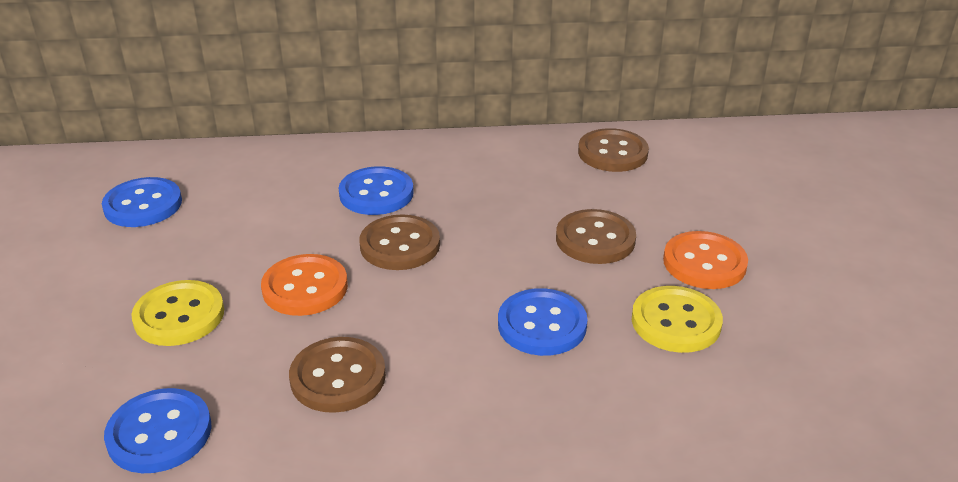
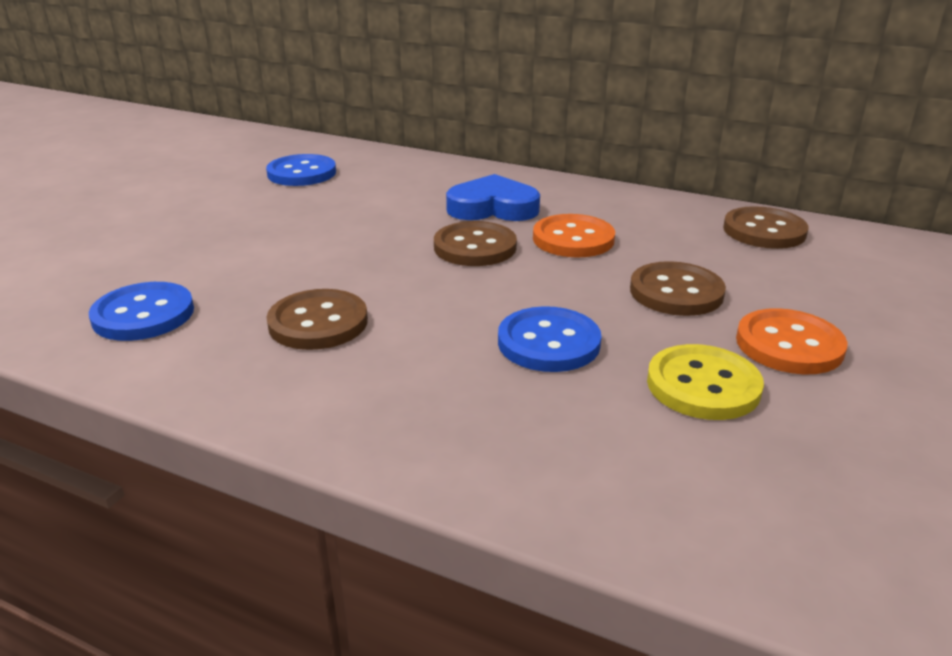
camera: 30 degrees right, 5 degrees down
yellow button [131,280,224,346] -> none
orange button [261,254,348,316] -> orange button moved to [533,214,615,257]
blue button [339,166,414,215] -> blue heart [446,174,540,221]

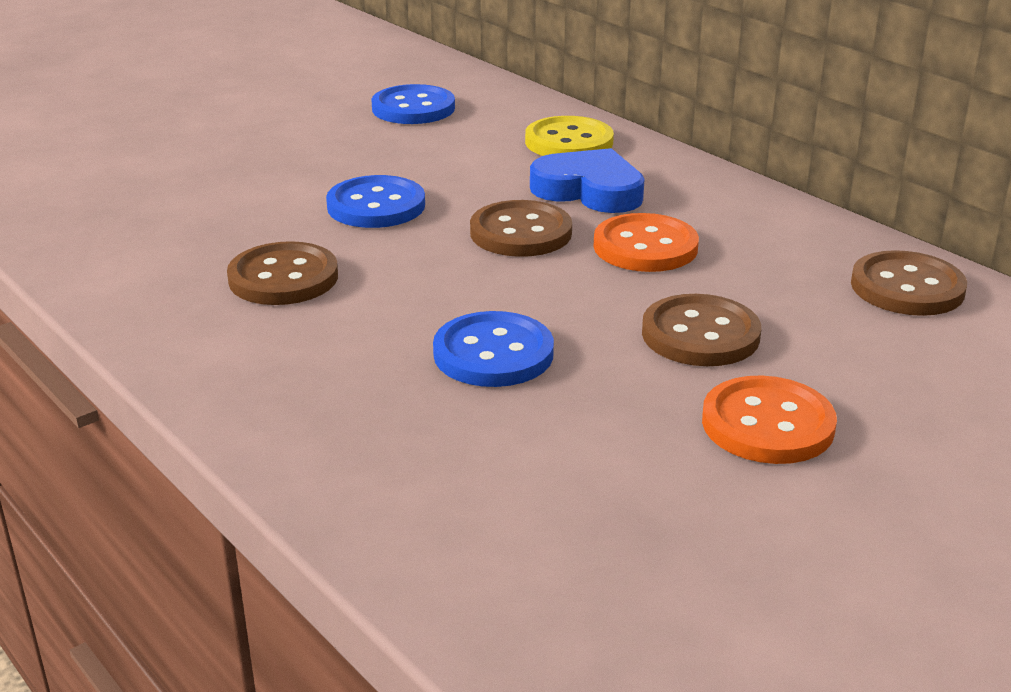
camera: 25 degrees right, 0 degrees up
blue button [89,282,194,341] -> blue button moved to [326,175,425,228]
yellow button [647,344,764,420] -> yellow button moved to [525,116,614,156]

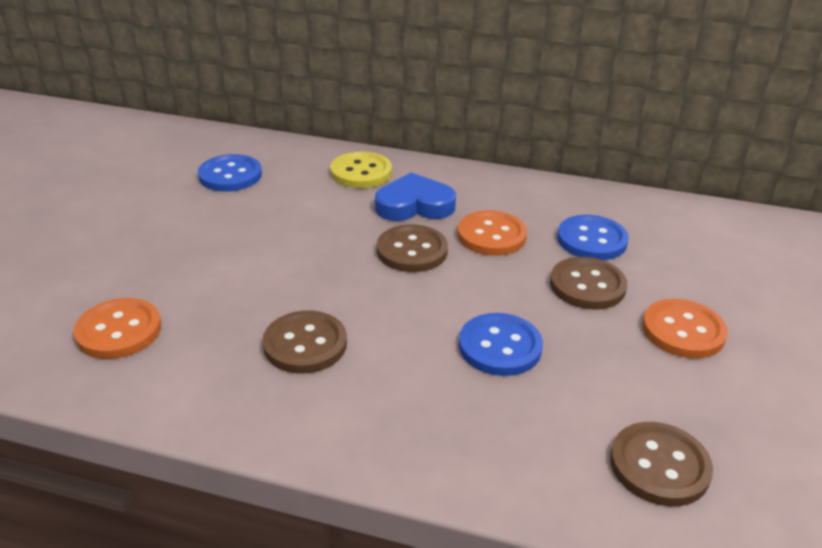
camera: 35 degrees left, 5 degrees up
blue button [326,175,425,228] -> blue button moved to [557,215,629,260]
brown button [851,250,967,316] -> brown button moved to [610,422,713,506]
none -> orange button [73,298,161,359]

